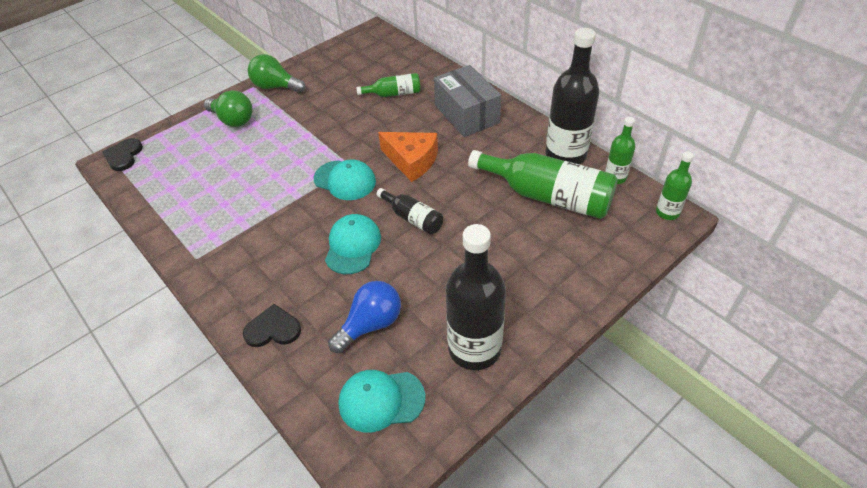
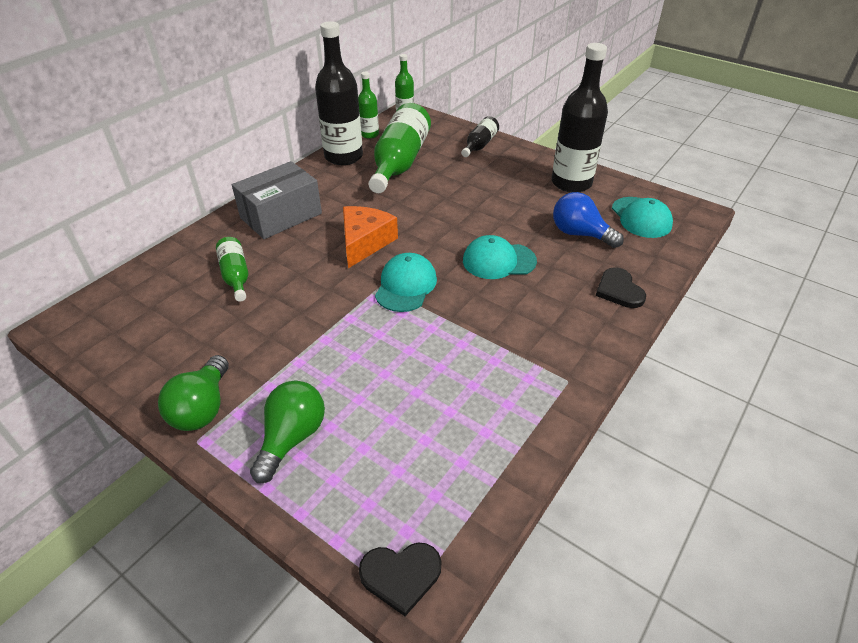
camera: 105 degrees left, 5 degrees down
black bottle [377,188,443,234] -> black bottle moved to [461,116,499,157]

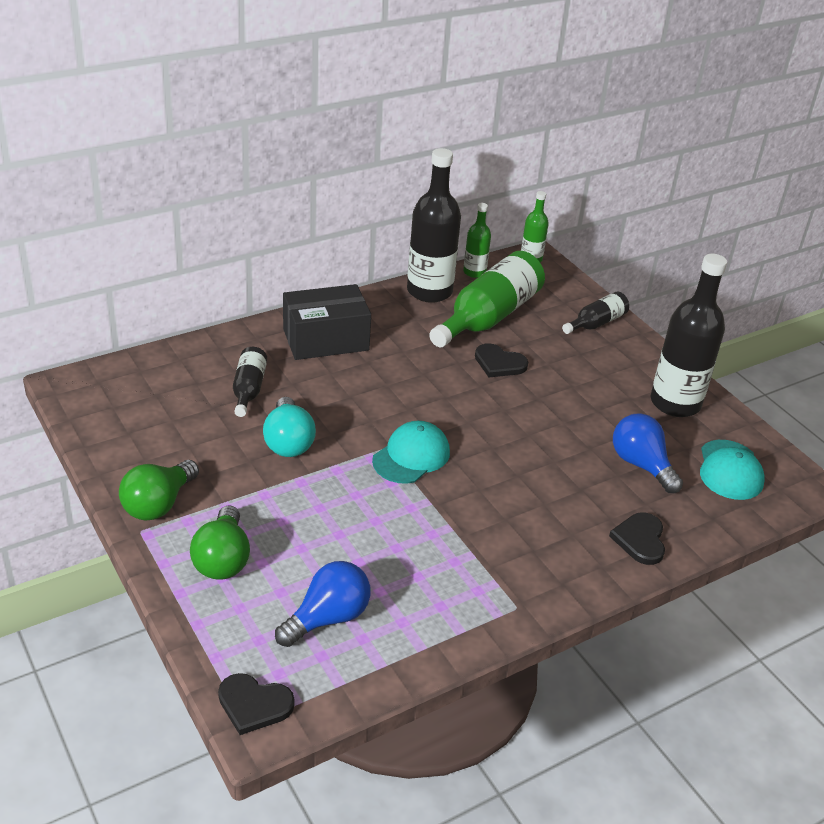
camera: 20 degrees right, 5 degrees down
green bottle [216,237,248,301] -> black bottle [233,347,267,417]
grey box [232,161,322,239] -> black box [283,284,371,360]
green light bulb [250,381,325,483] -> green light bulb turned 135 degrees clockwise [190,505,250,580]
orange cheese [343,206,398,268] -> none
turquoise cap [463,235,537,279] -> none
none -> turquoise light bulb [263,397,316,457]
none -> blue light bulb [275,561,371,647]
none -> black heart [475,343,528,377]

